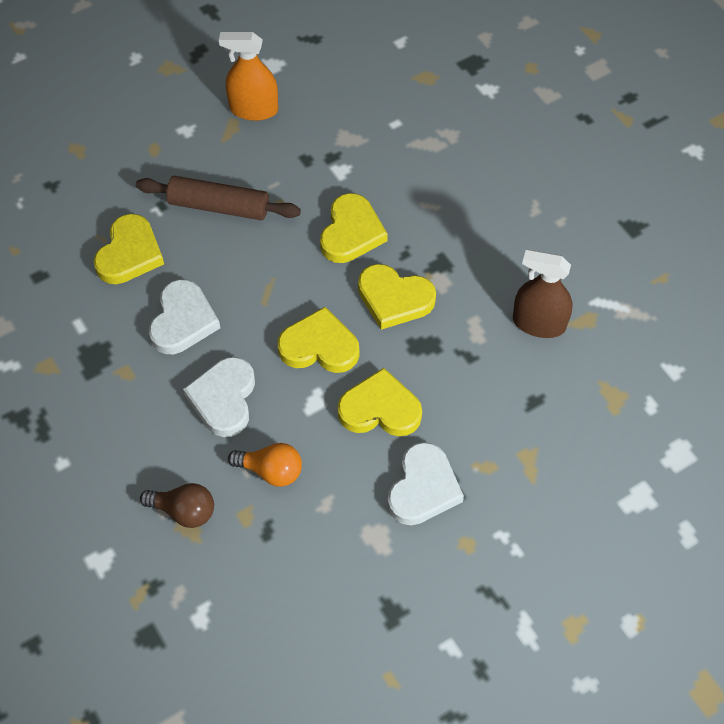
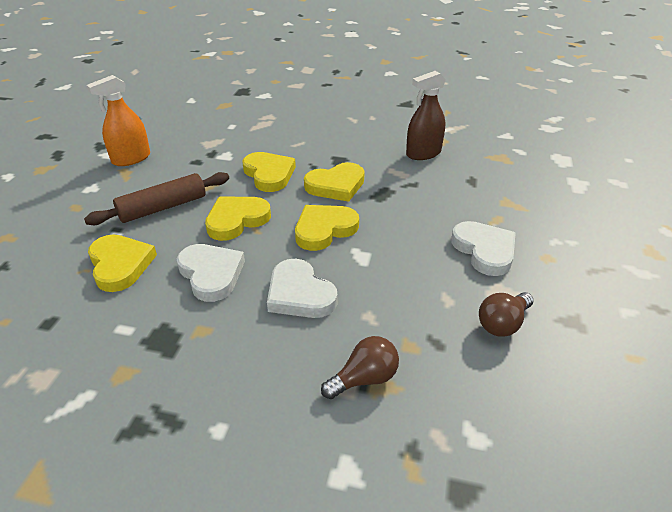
camera: 45 degrees left, 20 degrees down
orange light bulb [228,443,302,487] -> none
yellow heart [338,368,422,436] -> yellow heart moved to [205,196,271,241]
none -> brown light bulb [479,292,534,337]

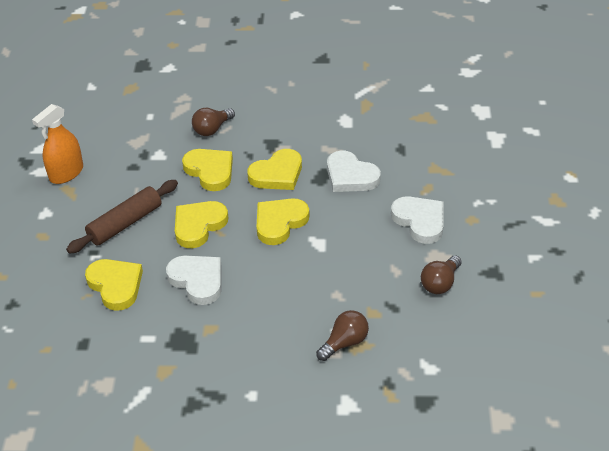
camera: 10 degrees left, 5 degrees up
white heart [267,259,338,318] -> white heart moved to [327,150,381,192]
brown spray bottle [406,71,446,160] -> none
none -> brown light bulb [192,108,235,136]

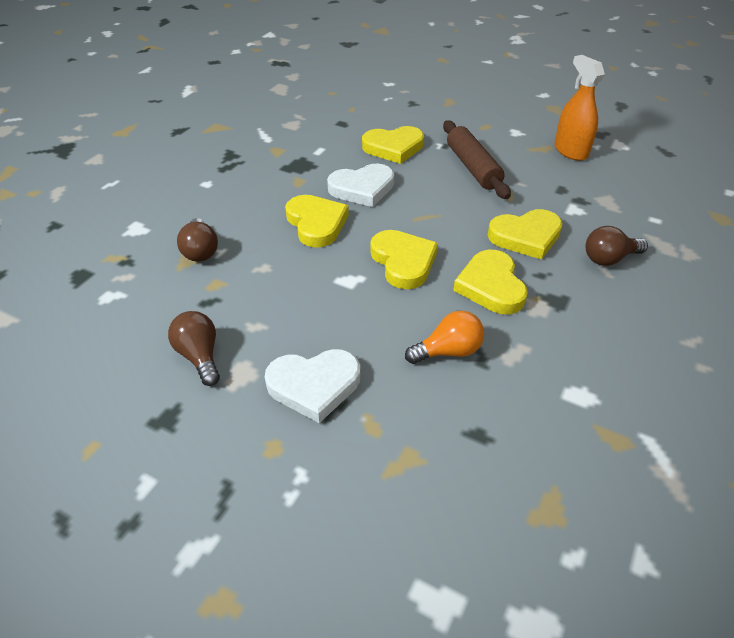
camera: 115 degrees right, 0 degrees up
yellow heart [175,201,228,248] -> yellow heart moved to [285,195,349,248]
brown light bulb [192,108,235,136] -> brown light bulb turned 90 degrees counterclockwise [585,226,648,266]
white heart [327,150,381,192] -> orange light bulb [405,311,484,364]

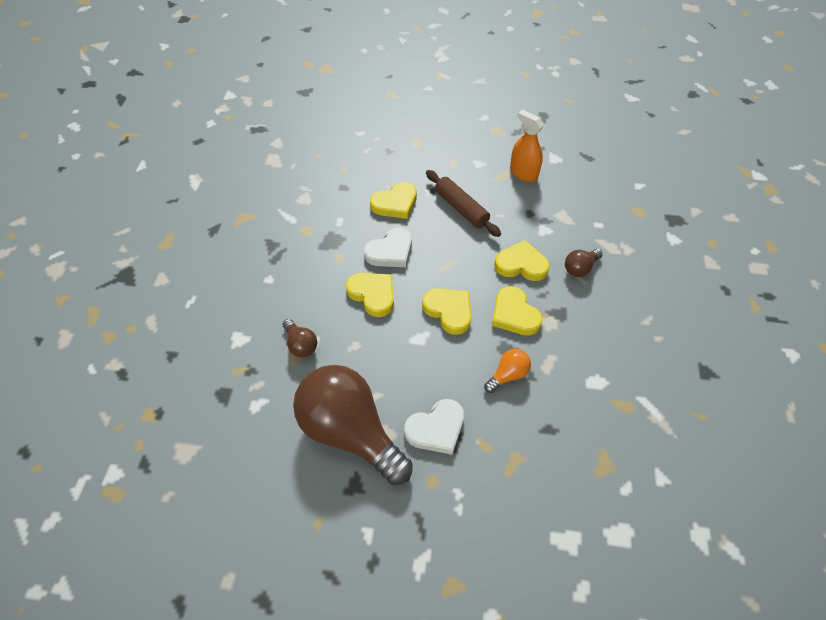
camera: 20 degrees left, 10 degrees up
brown light bulb [168,311,220,386] -> brown light bulb [293,365,413,485], size x2.38
yellow heart [488,209,563,260] -> yellow heart turned 135 degrees counterclockwise [494,240,550,281]

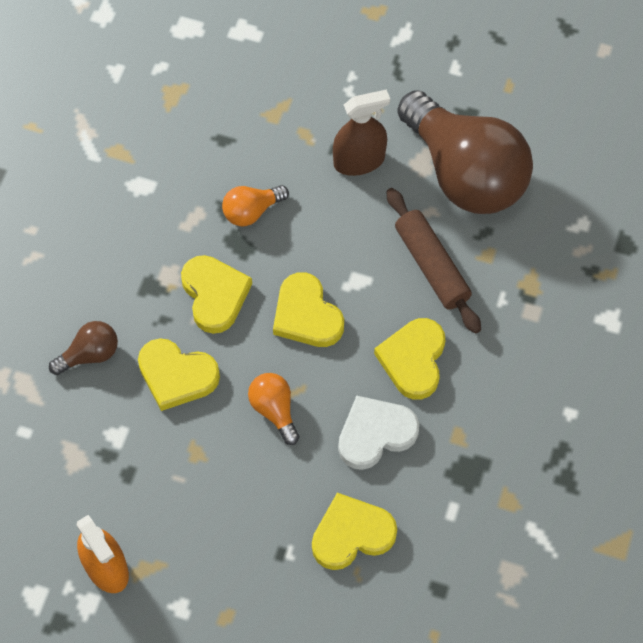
camera: 170 degrees left, 10 degrees up
brown light bulb [283,319,317,357] -> none
yellow heart [346,273,394,317] -> yellow heart turned 45 degrees clockwise [374,318,445,400]
white heart [404,399,464,455] -> brown spray bottle [333,89,390,176]
brown rolling pin [426,170,501,237] -> brown rolling pin moved to [386,188,481,334]
none -> orange light bulb [248,373,299,445]

